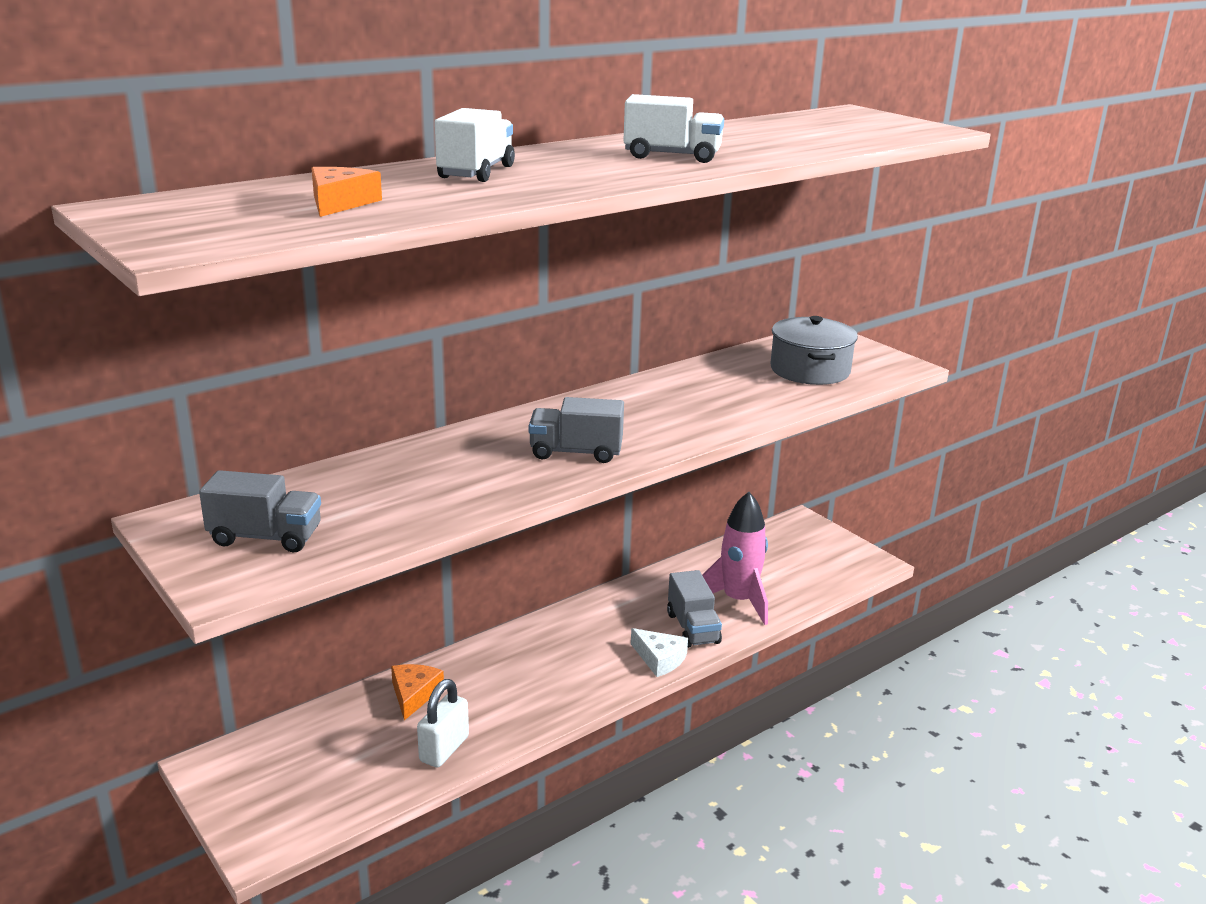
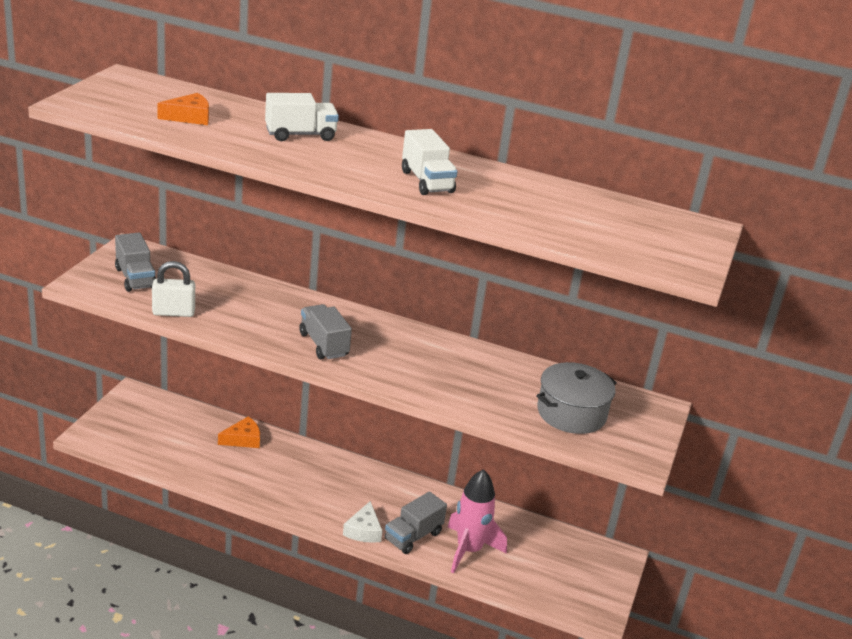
camera: 55 degrees right, 5 degrees up
white padlock [417,679,469,768] -> white padlock moved to [152,261,195,317]

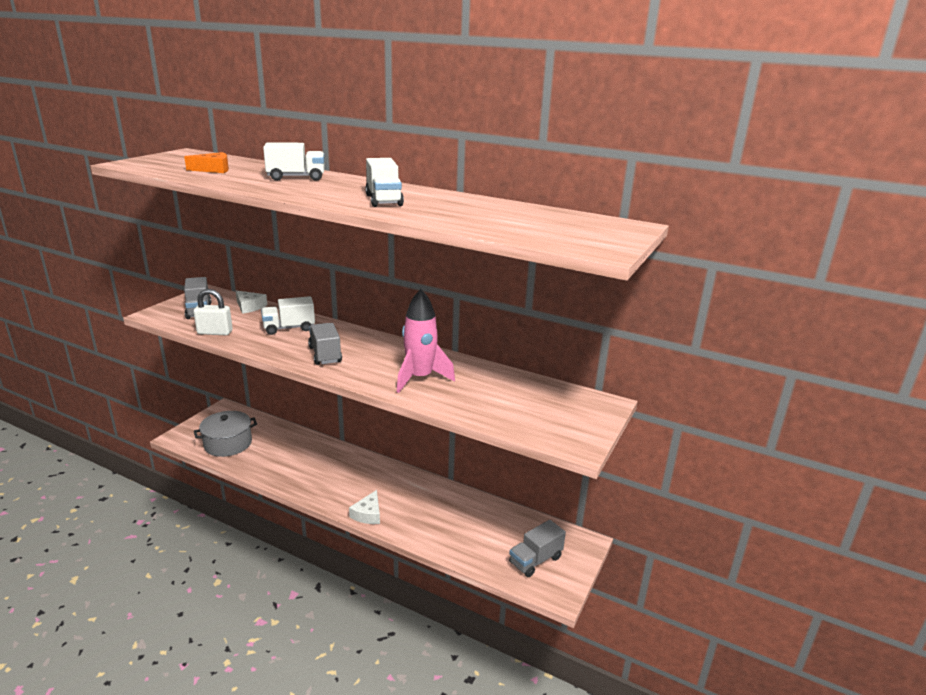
camera: 10 degrees right, 5 degrees down
orange cheese [218,416,260,448] -> none
grey truck [385,491,447,554] -> grey truck moved to [509,520,566,577]
pink rocket [448,469,507,574] -> pink rocket moved to [397,289,455,393]
grey pot [536,362,617,434] -> grey pot moved to [194,411,257,457]
none -> white cheese [236,290,267,314]
none -> white truck [261,296,315,335]

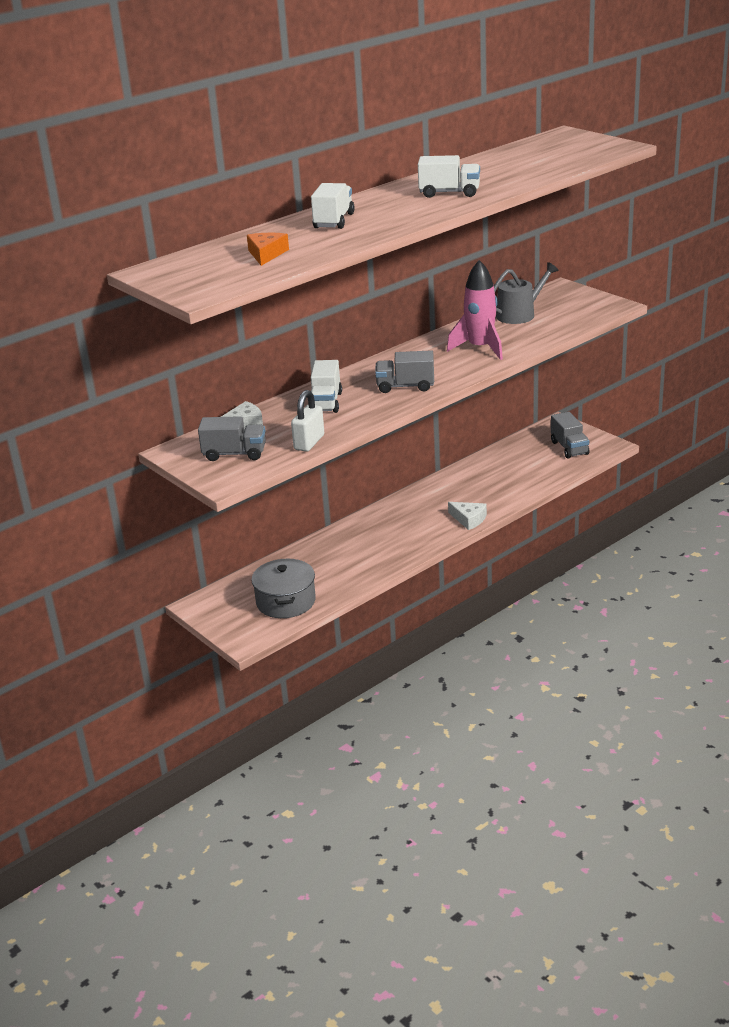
camera: 65 degrees left, 5 degrees up
none -> grey watering can [494,262,559,324]

